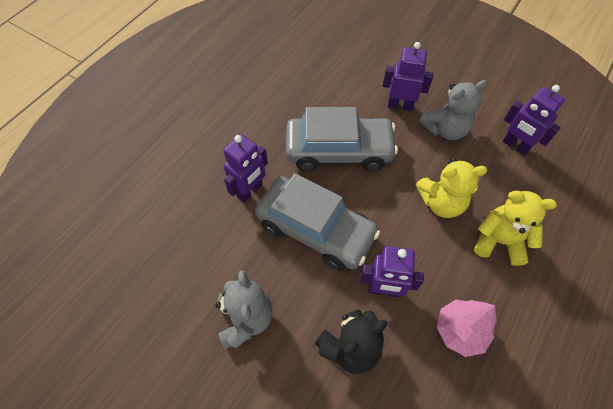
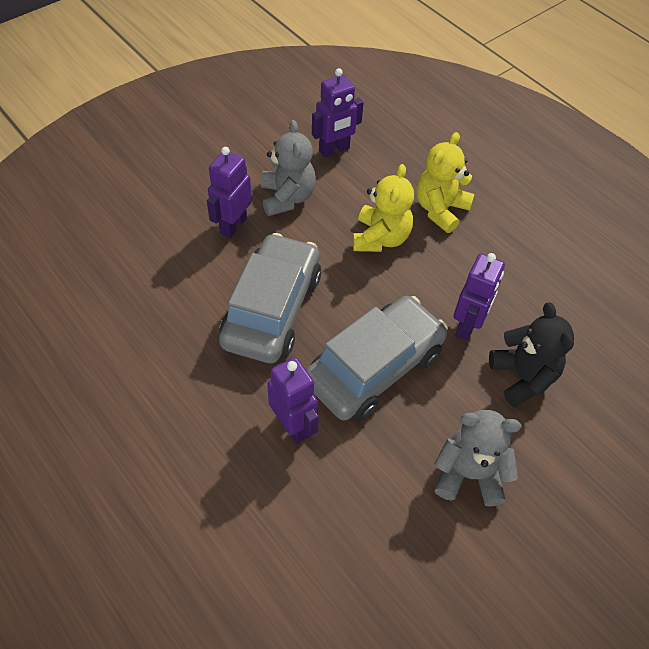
camera: 75 degrees left, 5 degrees down
pink tree [437,300,497,357] -> none

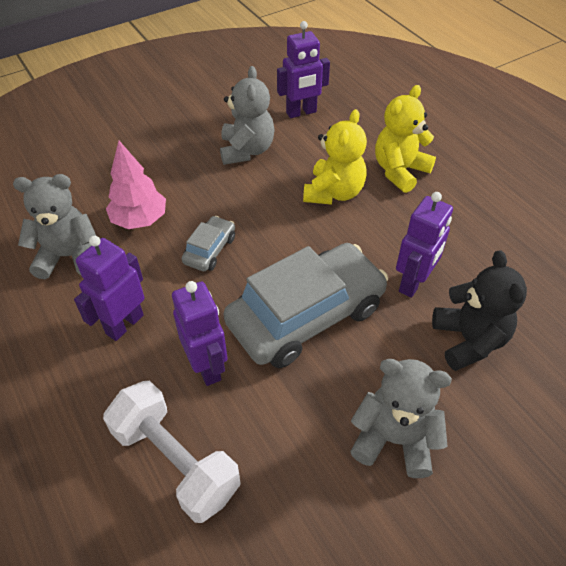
camera: 10 degrees right, 5 degrees down
purple robot [207,147,252,238] -> purple robot moved to [74,236,145,341]
grey car [219,233,321,363] -> grey car [182,216,235,271], size x0.45
none -> grey teddy bear [13,174,96,279]
none -> white dumbbell [103,381,241,523]
none -> pink tree [106,141,166,229]

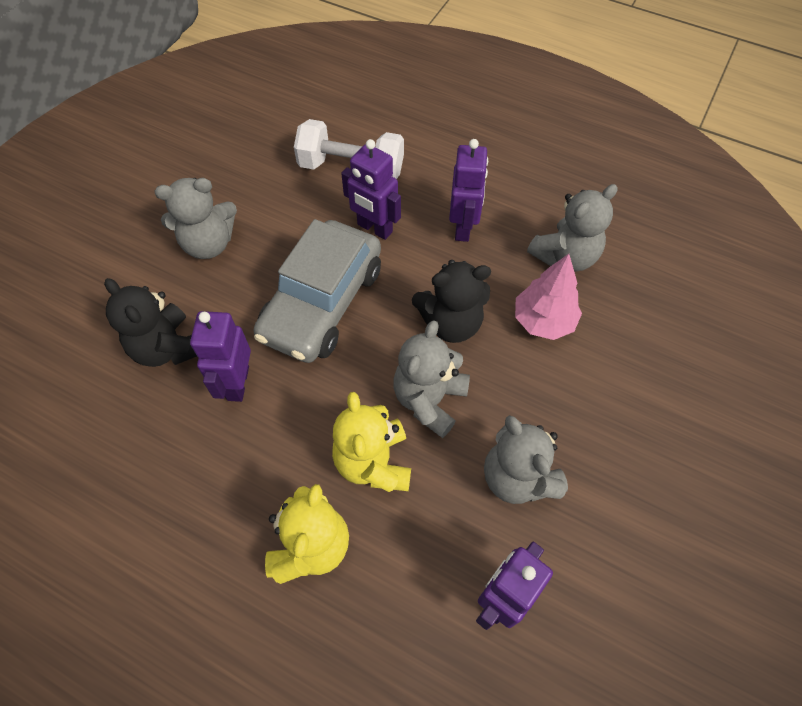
camera: 150 degrees right, 10 degrees up
grey car [182,216,235,271] -> black teddy bear [412,260,491,343]
none -> grey teddy bear [393,320,470,438]

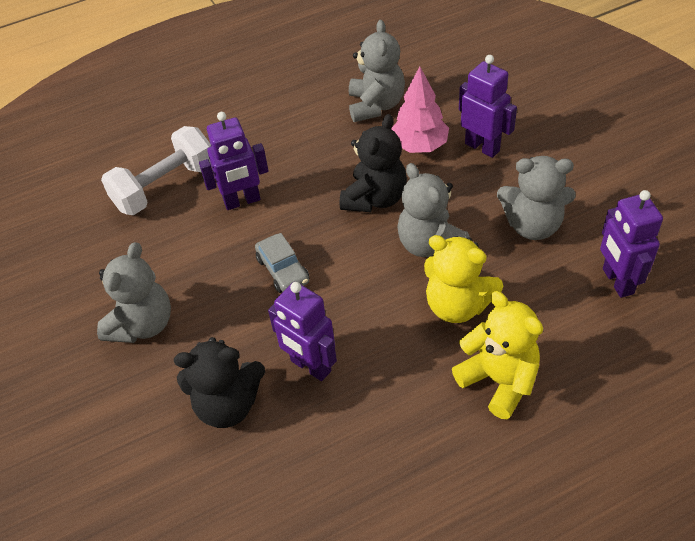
camera: 50 degrees left, 10 degrees down
grey car [253,219,381,363] -> grey car [255,233,309,293], size x0.45
purple robot [449,139,488,242] -> purple robot moved to [459,55,517,158]

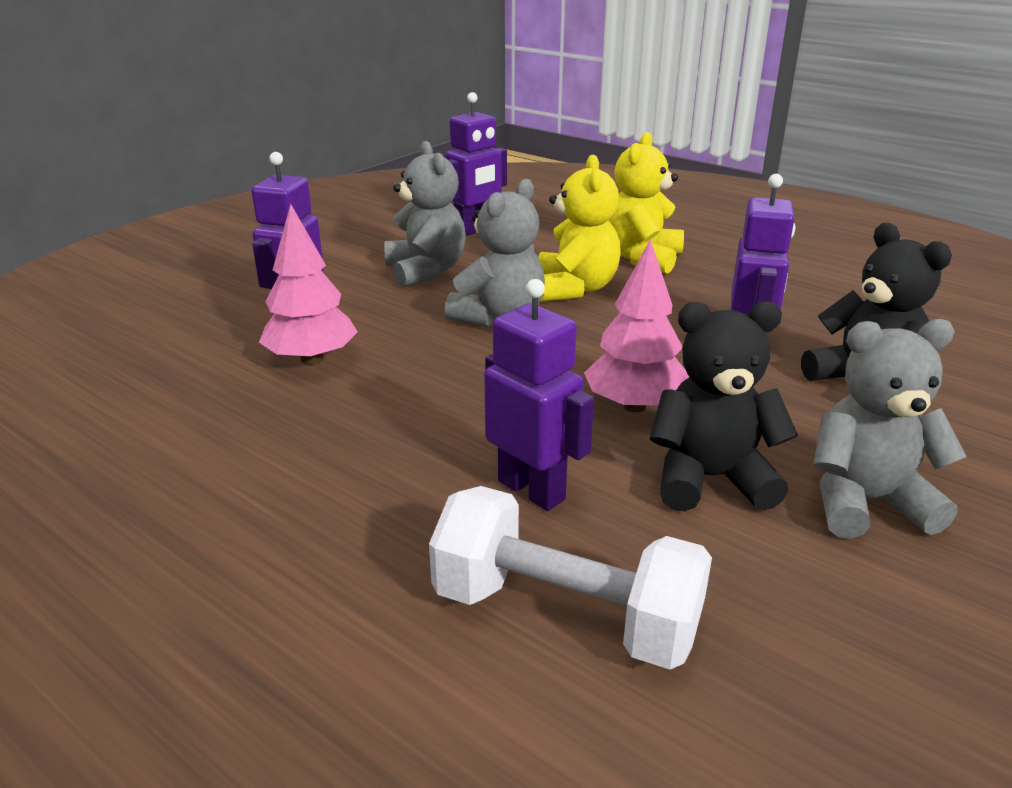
camera: 120 degrees left, 20 degrees down
grey car [255,233,309,293] -> pink tree [584,239,689,412]
black teddy bear [340,114,407,212] -> black teddy bear moved to [650,301,798,512]
grey teddy bear [349,20,405,122] -> none

